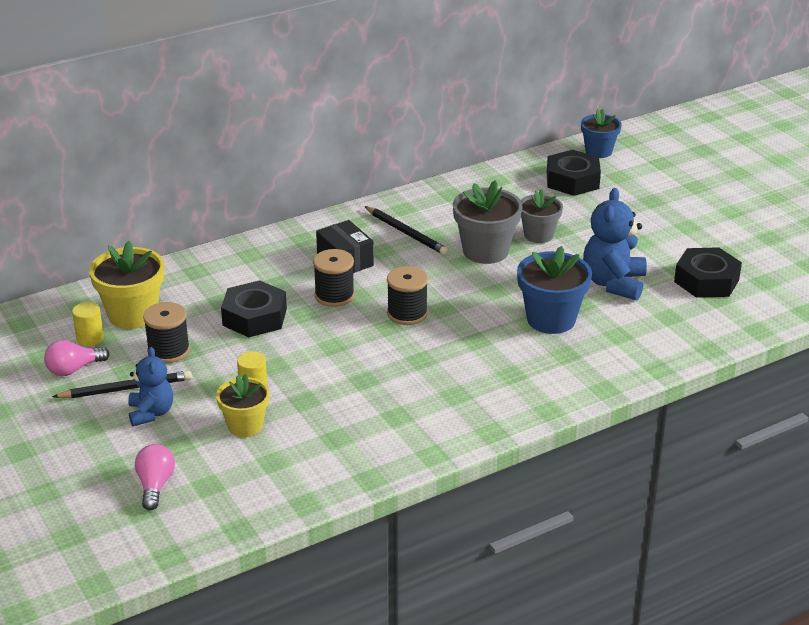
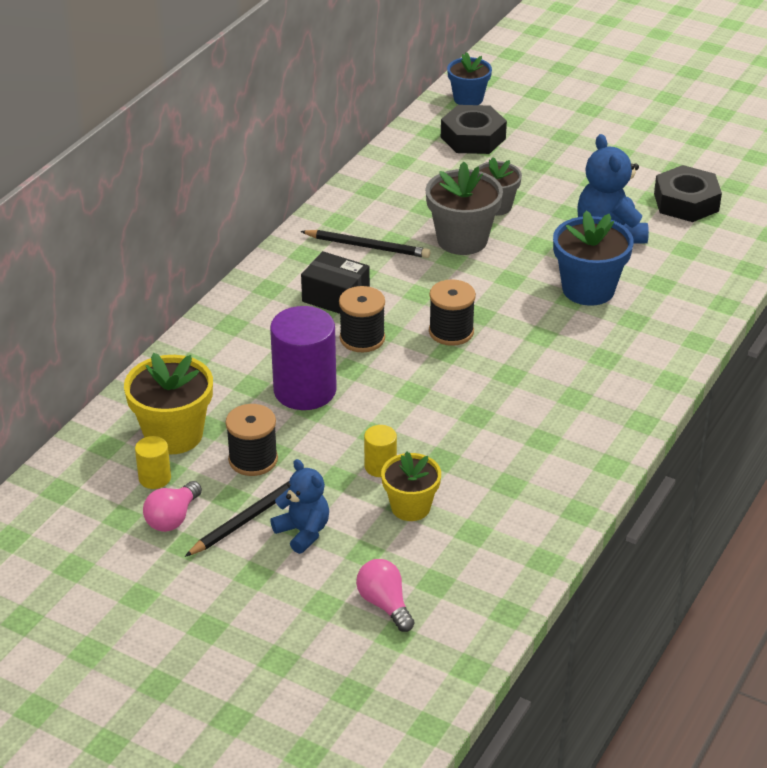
camera: 30 degrees left, 5 degrees up
black nut [221,280,287,337] -> purple cylinder [270,306,337,410]

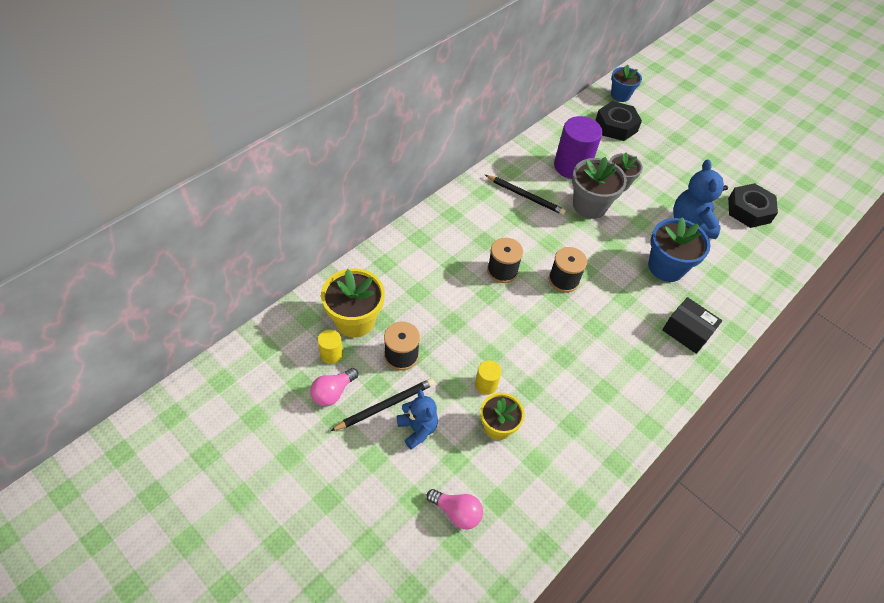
camera: 10 degrees right, 15 degrees up
purple cylinder [270,306,337,410] -> purple cylinder moved to [554,116,602,179]
black box [301,251,370,314] -> black box moved to [662,297,722,354]
pink light bulb [356,559,414,632] -> pink light bulb turned 135 degrees clockwise [426,489,483,530]

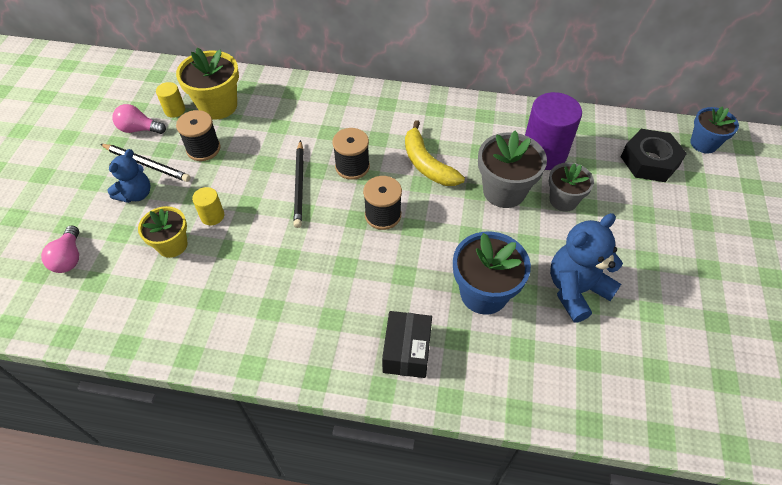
camera: 60 degrees right, 0 degrees up
black pencil [485,175,566,215] -> black pencil moved to [293,140,304,228]
black nut [728,183,778,228] -> none
none -> yellow banana [405,120,465,186]

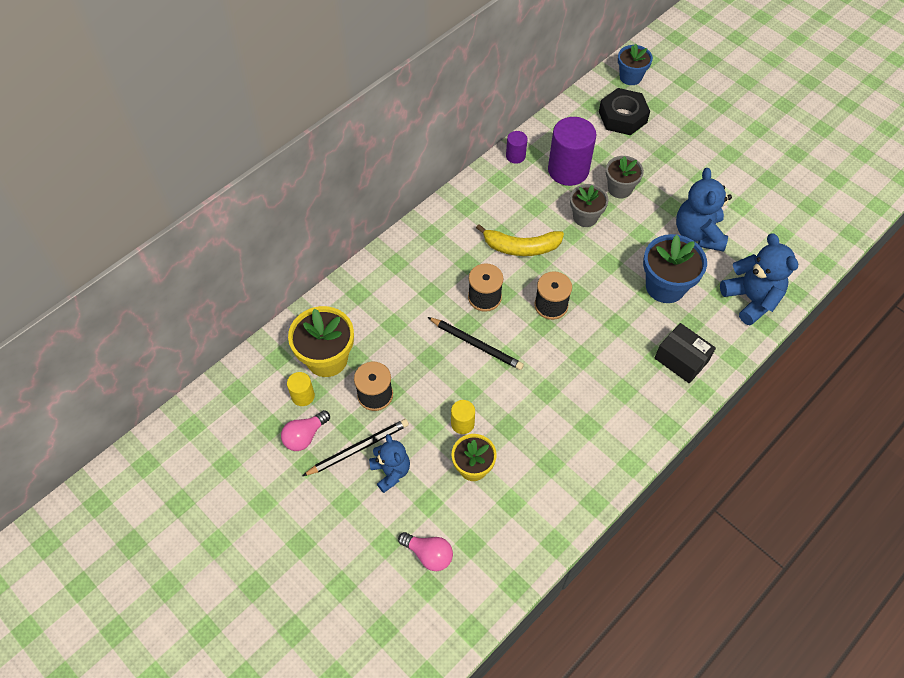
camera: 55 degrees left, 5 degrees up
grey flower pot [478,131,547,208] -> grey flower pot [570,184,608,227], size x0.65
none -> purple cylinder [506,131,527,164]
none -> blue teddy bear [720,233,798,325]

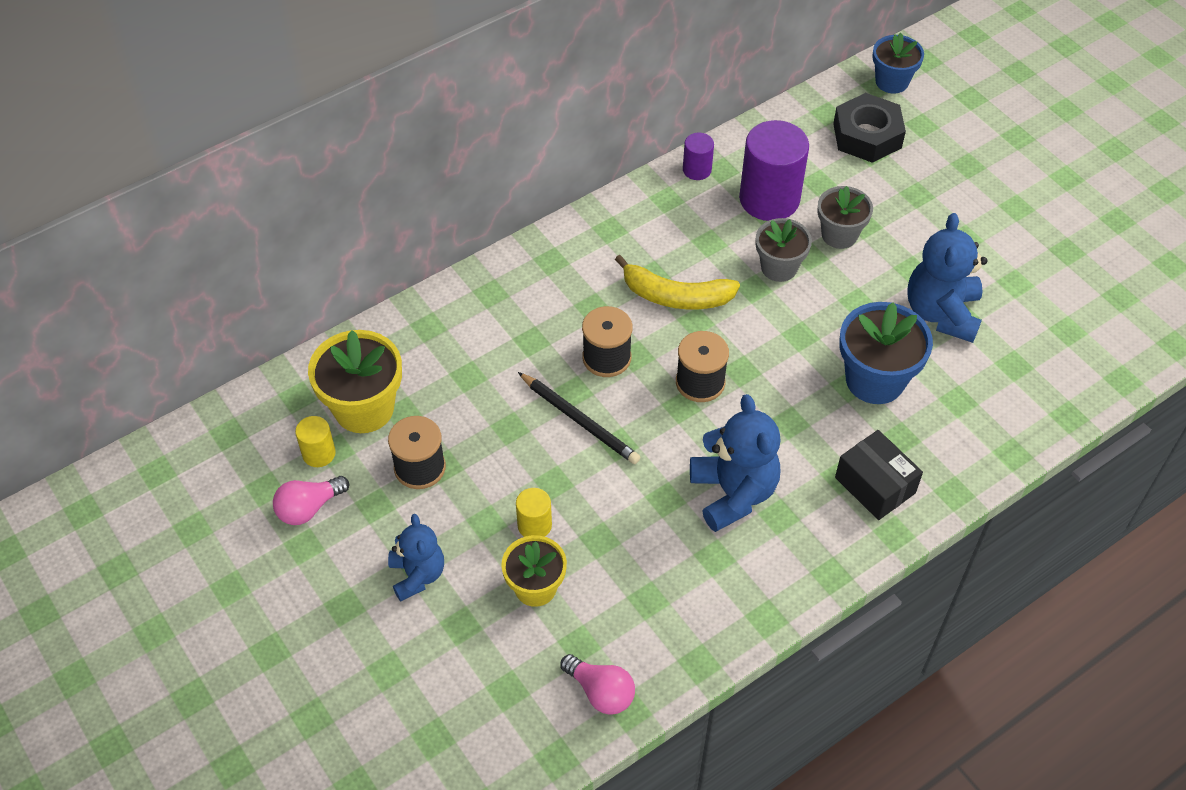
camera: 10 degrees right, 5 degrees down
black pencil [303,419,409,476] -> none
pink light bulb [398,532,453,571] -> pink light bulb moved to [560,654,635,715]
blue teddy bear [720,233,798,325] -> blue teddy bear moved to [690,394,781,532]

